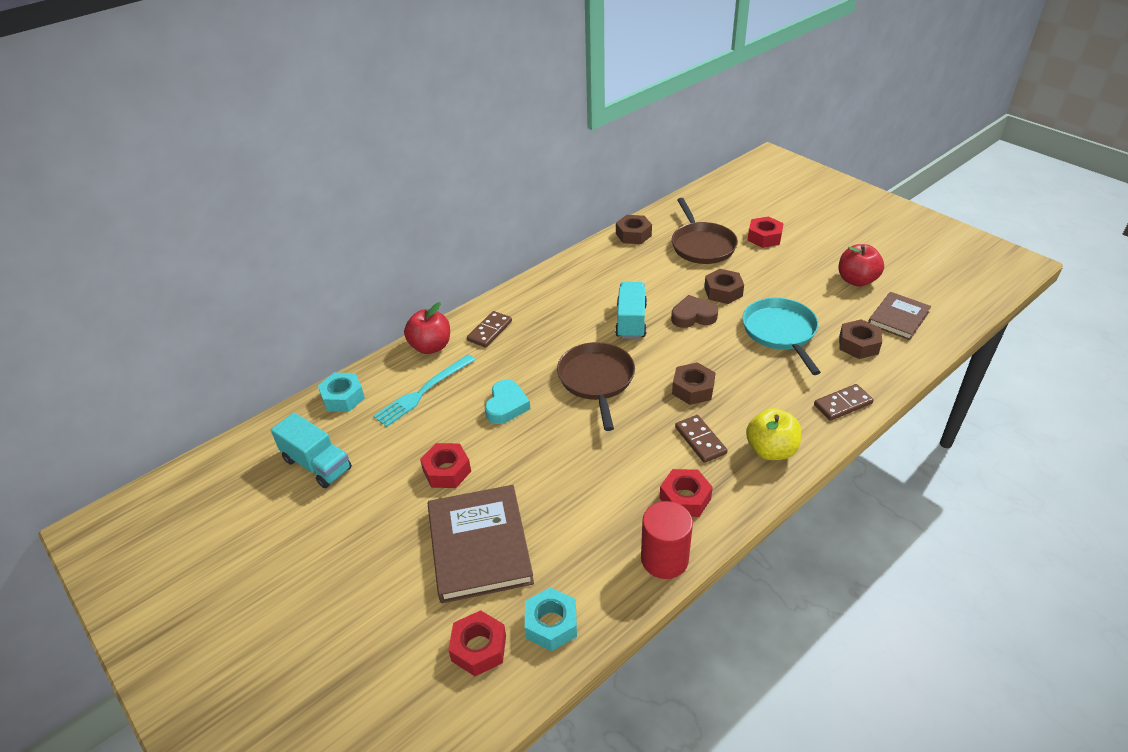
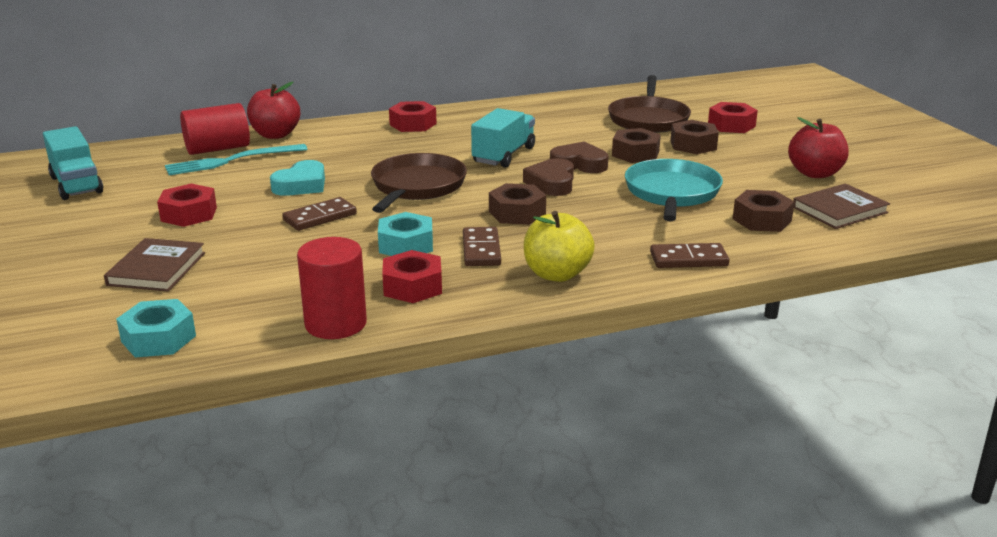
camera: 20 degrees right, 15 degrees down
turquoise nut [318,373,365,412] -> turquoise nut moved to [378,212,433,256]
brown book [428,485,534,603] -> brown book [104,238,205,292], size x0.61
red nut [448,610,506,676] -> red nut moved to [389,101,437,132]
brown domino [467,311,512,348] -> brown domino moved to [282,197,357,231]
brown nut [616,215,652,244] -> brown nut moved to [670,120,719,154]
none -> red cylinder [180,103,250,155]
none -> brown heart [523,158,574,196]

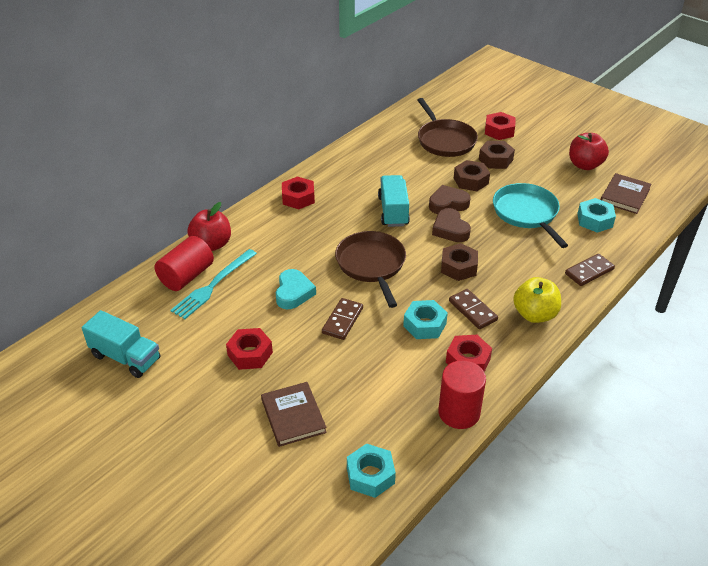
camera: 30 degrees left, 15 degrees up
brown nut [733,190,795,232] -> turquoise nut [577,198,616,233]

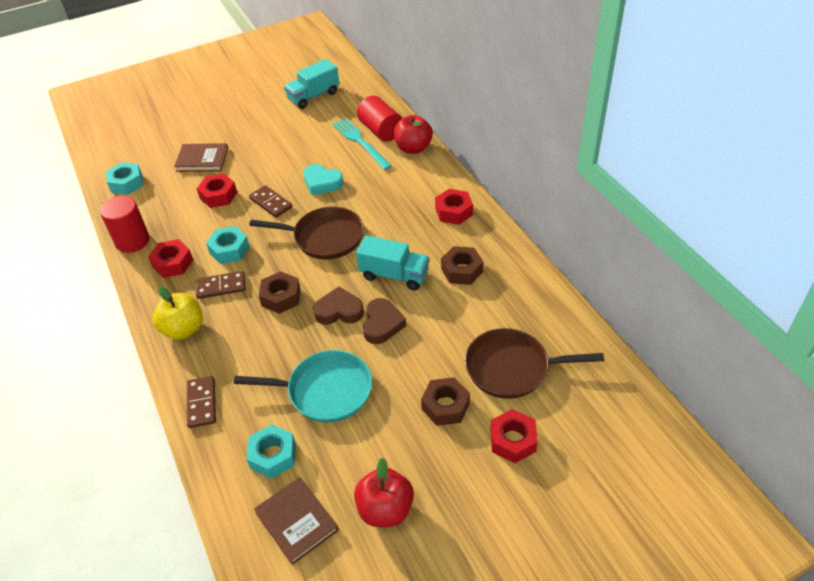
camera: 115 degrees right, 5 degrees up
red nut [226,328,273,370] -> red nut moved to [197,174,237,208]
brown nut [454,160,490,191] -> brown nut moved to [441,246,483,285]

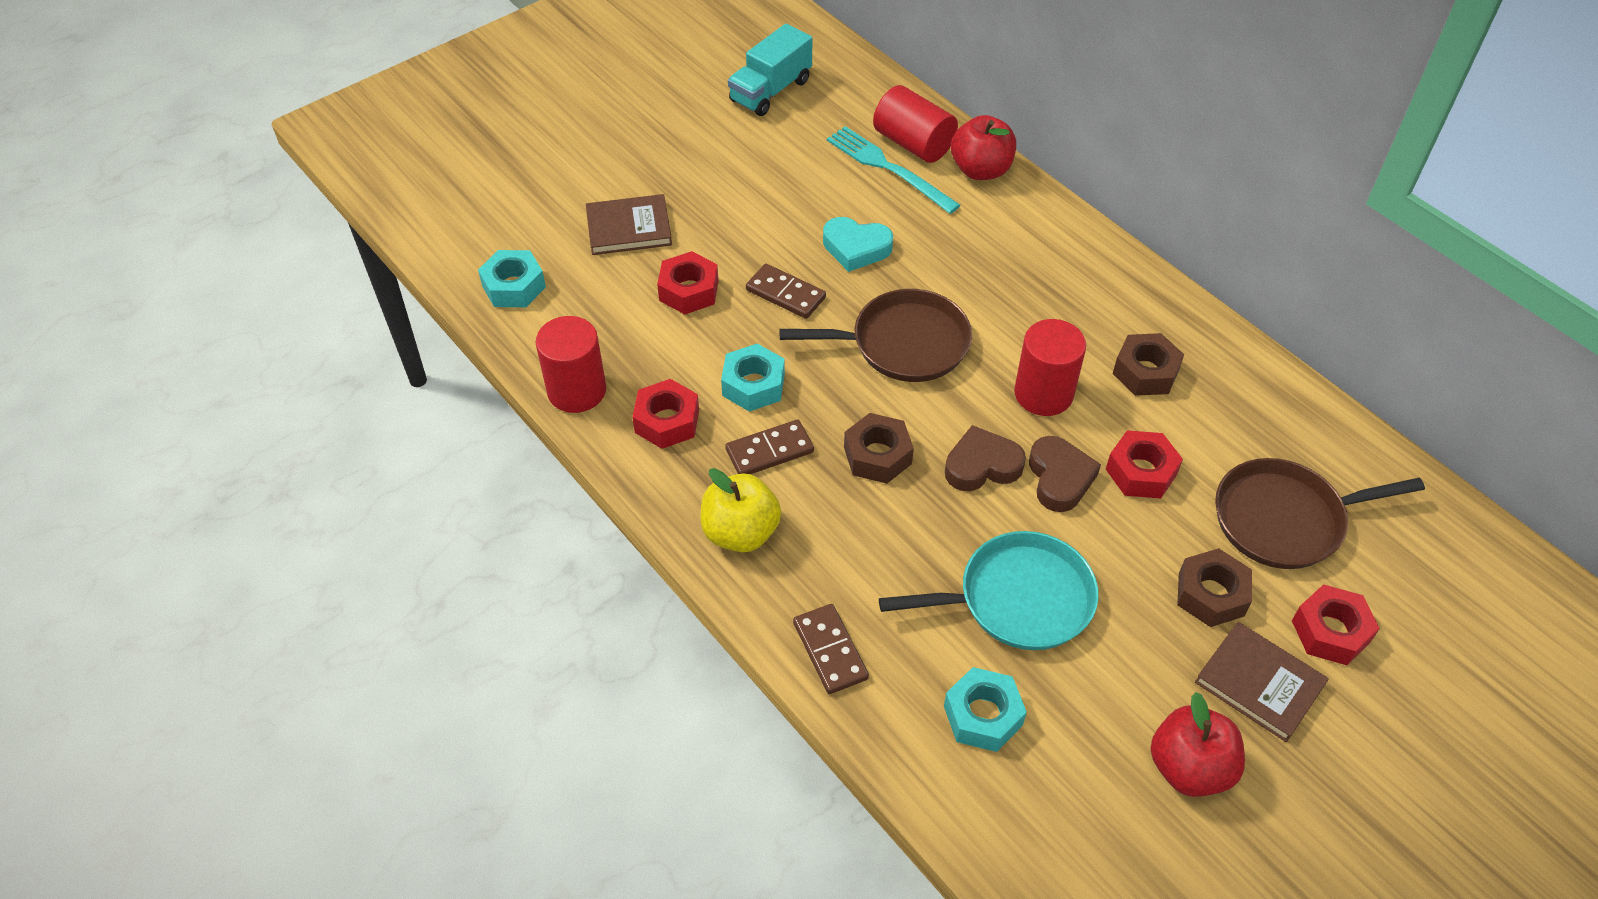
camera: 15 degrees left, 5 degrees up
brown book [254,477,339,565] -> brown book moved to [1195,622,1329,742]
turquoise truck [356,235,430,291] -> red cylinder [1014,319,1086,416]
red nut [435,189,473,225] -> red nut moved to [1106,430,1183,499]

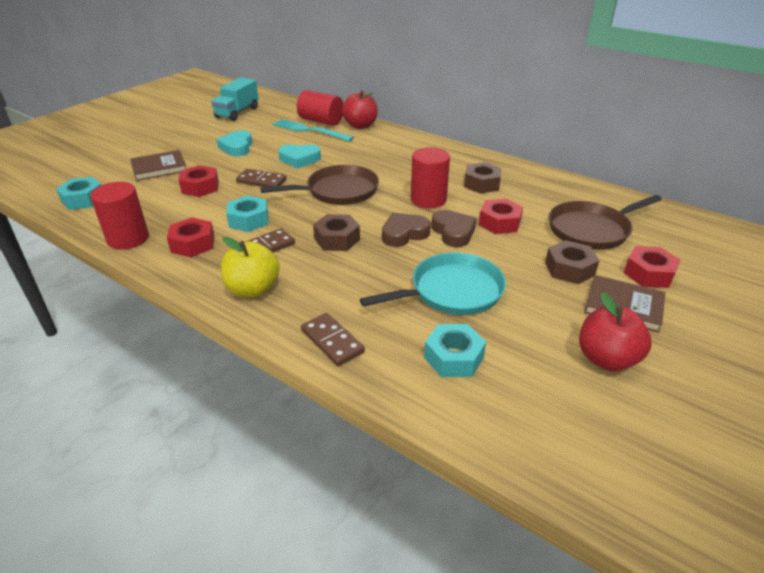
camera: 15 degrees left, 15 degrees down
none -> turquoise heart [216,130,253,156]

